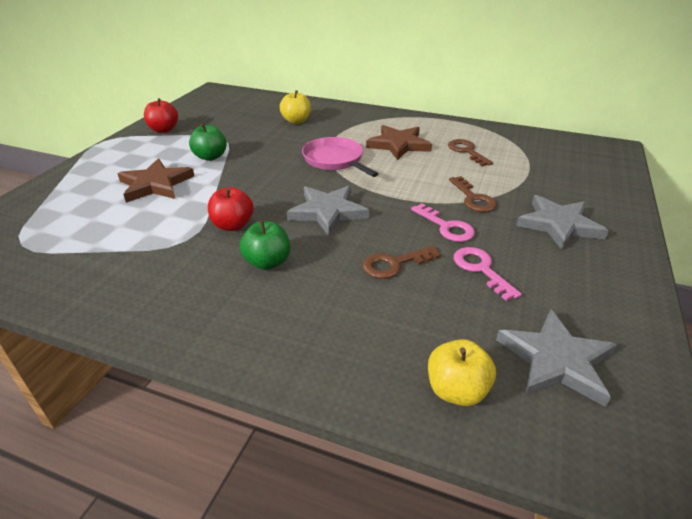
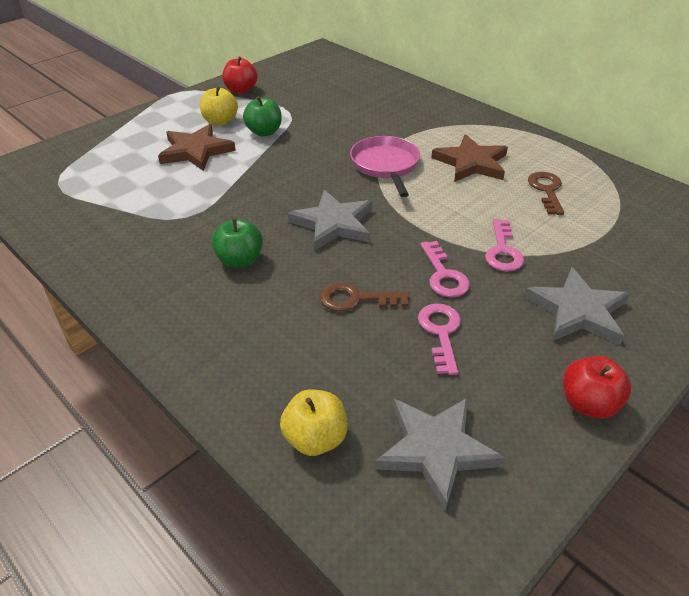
camera: 25 degrees right, 5 degrees up
red apple [208,187,254,231] -> red apple moved to [563,356,631,419]
yellow apple [280,90,311,124] -> yellow apple moved to [200,86,238,126]
brown key [449,176,497,212] -> pink key [485,219,524,271]

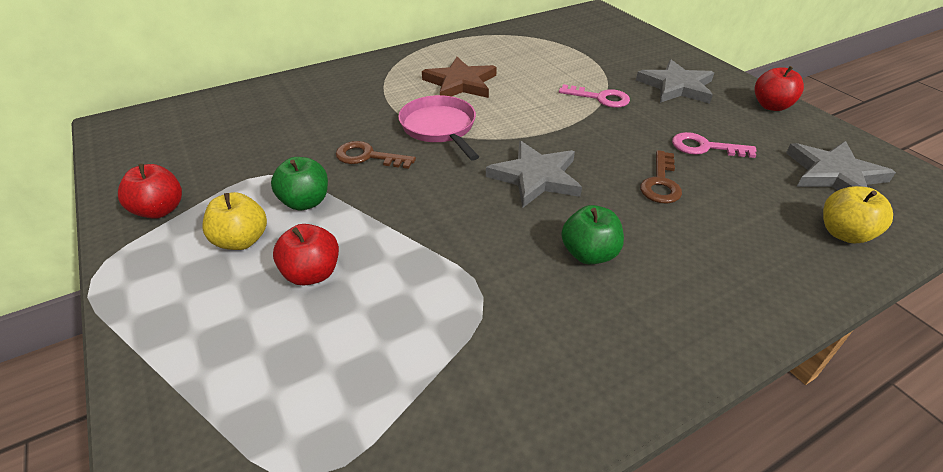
camera: 75 degrees left, 0 degrees up
brown star [158,124,236,171] -> red apple [273,224,339,285]
pink pan [350,136,420,197] -> pink pan turned 60 degrees clockwise [398,95,479,161]
pink key [420,241,470,297] -> none
brown key [528,172,564,215] -> brown key moved to [336,141,416,169]

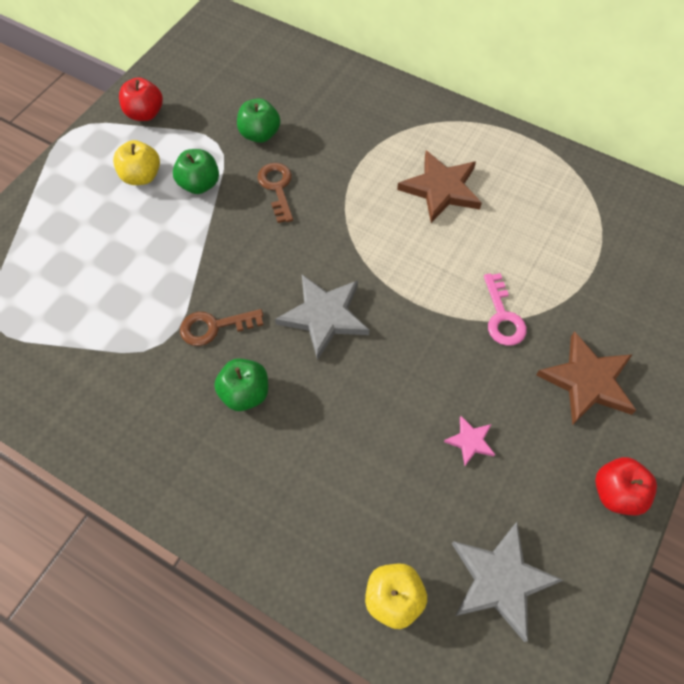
camera: 60 degrees right, 20 degrees up
red apple [273,224,339,285] -> none
pink pan [398,95,479,161] -> none
grey star [636,59,714,104] -> brown star [536,331,636,425]
brown key [640,150,682,204] -> brown key moved to [180,309,264,346]
pink key [672,132,757,158] -> pink star [444,416,495,466]
none -> green apple [237,98,280,143]

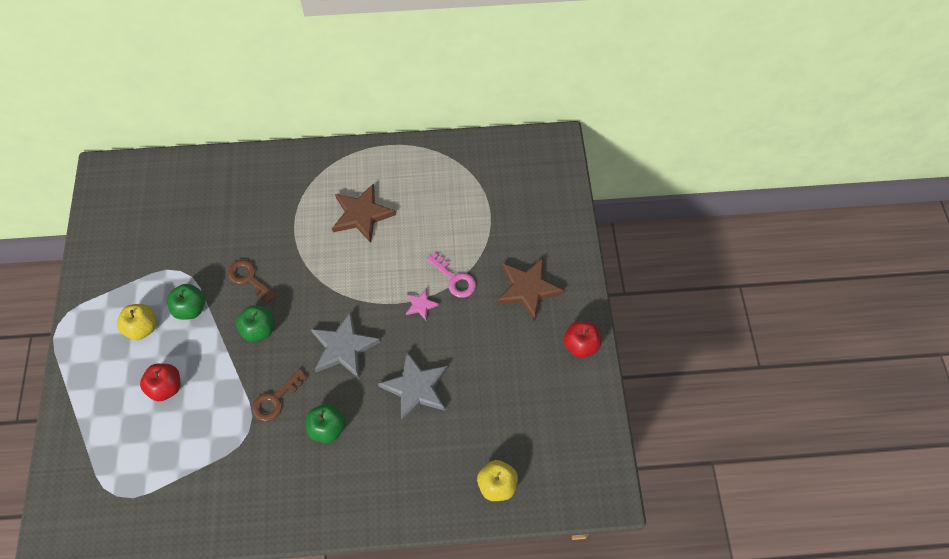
camera: 35 degrees left, 0 degrees up
red apple [119,77,163,121] -> red apple moved to [140,363,181,401]
green apple [237,98,280,143] -> green apple moved to [236,305,274,342]
pink star [444,416,495,466] -> pink star moved to [406,289,439,320]
grey star [452,522,563,642] -> grey star moved to [378,352,448,422]

